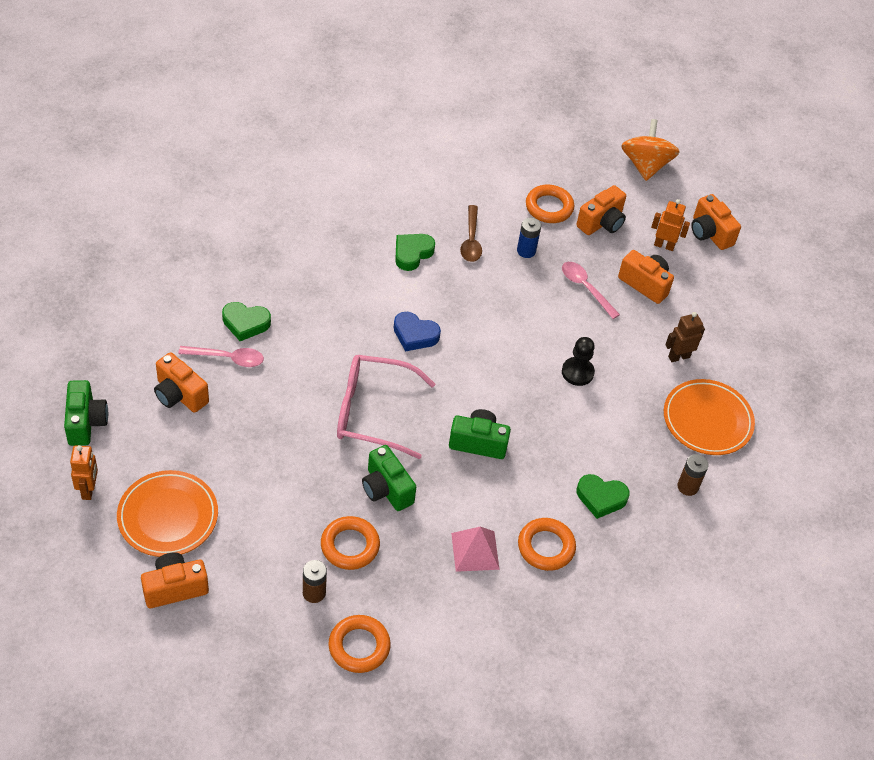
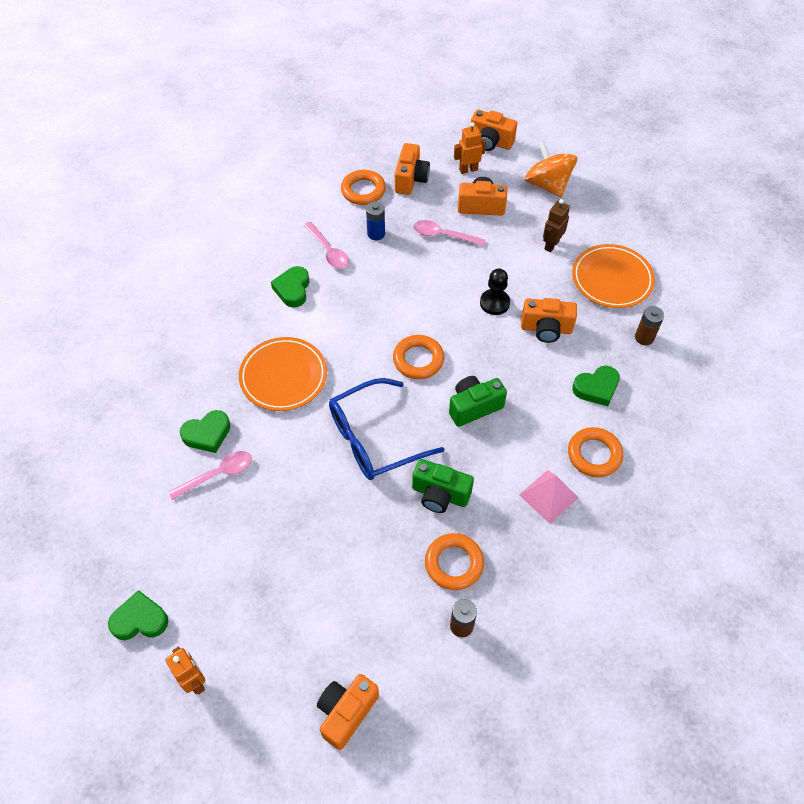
camera: 30 degrees left, 5 degrees up
green camera [64,380,108,446] -> green heart [108,590,168,640]
orange plate [117,470,218,557] -> orange plate moved to [239,337,327,411]
orange camera [154,352,209,413] -> orange camera moved to [521,298,577,343]
orange ring [328,615,391,673] -> orange ring moved to [393,335,444,379]
pink glasses [337,355,435,459] -> blue glasses [329,378,444,480]
blue heart [394,312,441,351] -> none
brown spoon [460,205,482,262] -> pink spoon [303,222,349,269]
orange spinning top [621,119,680,181] -> orange spinning top moved to [525,141,577,197]

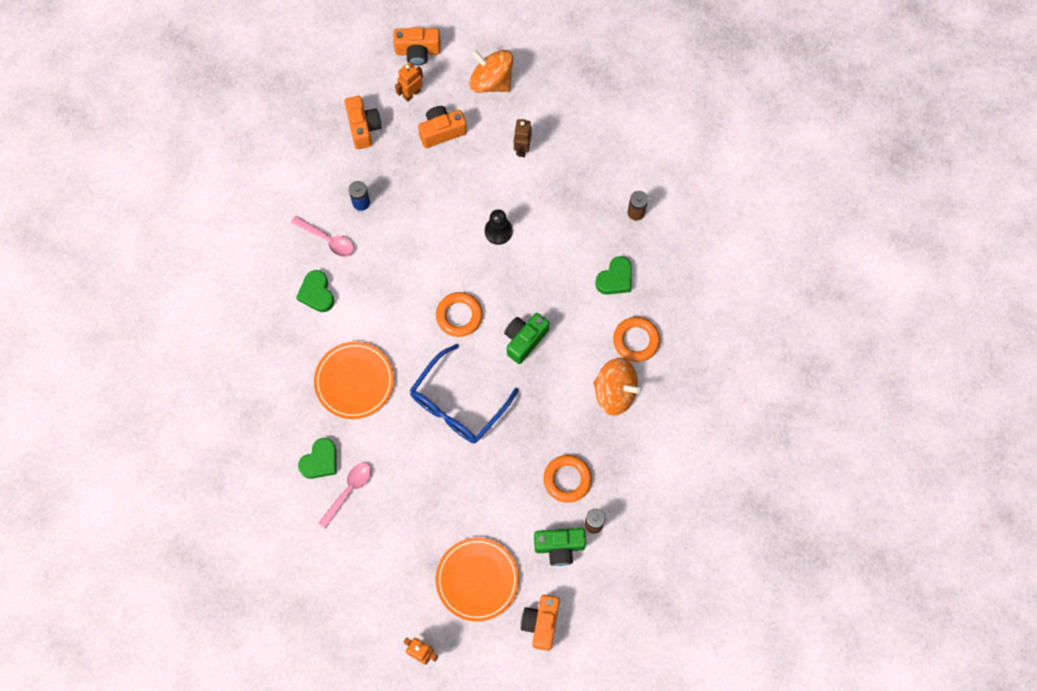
camera: 25 degrees left, 15 degrees up
green heart [108,590,168,640] -> none
orange ring [341,170,386,205] -> none
green camera [412,459,474,513] -> green camera moved to [534,528,586,566]
pink spoon [413,220,485,246] -> none
pink pyramid [519,470,578,524] -> orange spinning top [593,358,641,416]
orange camera [521,298,577,343] -> none
orange plate [572,244,655,308] -> orange plate moved to [436,537,519,622]

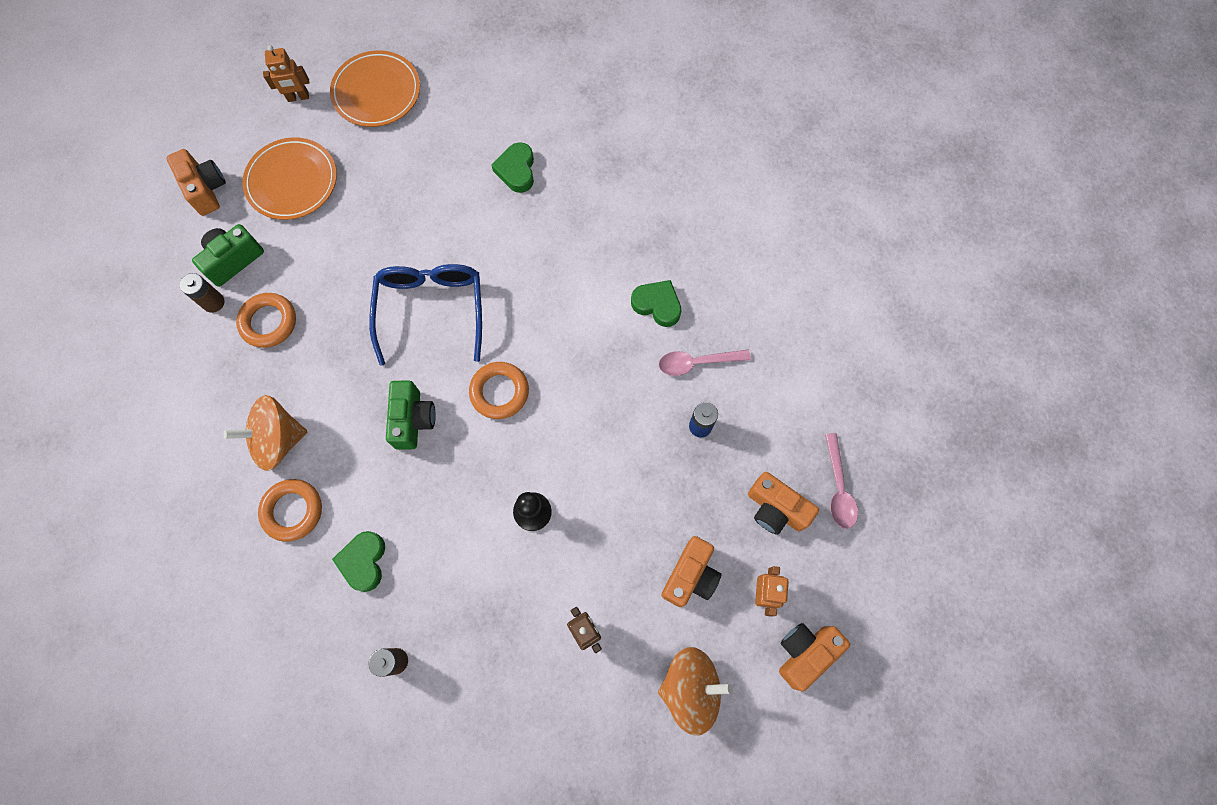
camera: 140 degrees right, 0 degrees up
orange plate [314,341,394,419] -> orange plate moved to [330,50,420,127]
pink spoon [318,463,371,529] -> pink spoon moved to [825,433,858,529]

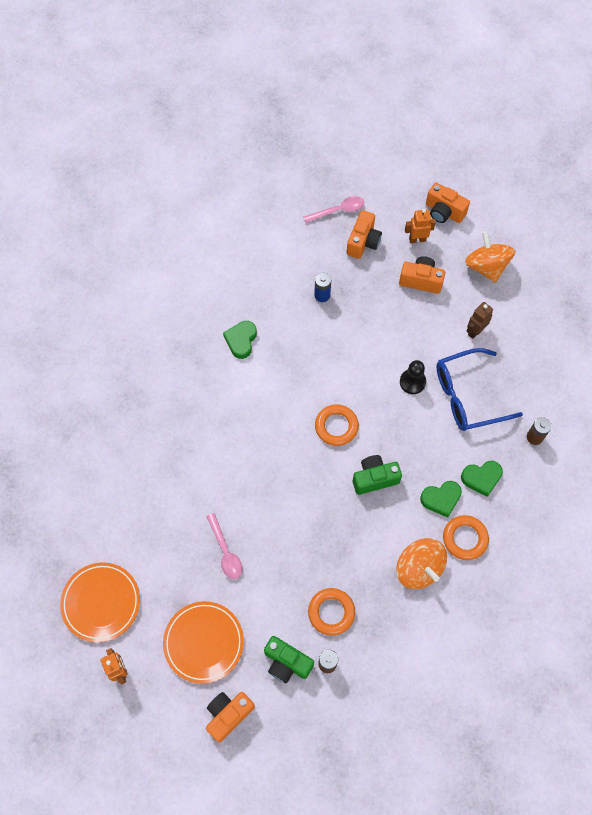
camera: 105 degrees left, 5 degrees down
blue glasses [369,264,482,366] -> blue glasses moved to [437,348,523,431]
green heart [491,142,534,193] -> green heart moved to [420,481,462,518]
pink spoon [659,350,751,376] -> pink spoon moved to [206,513,242,579]

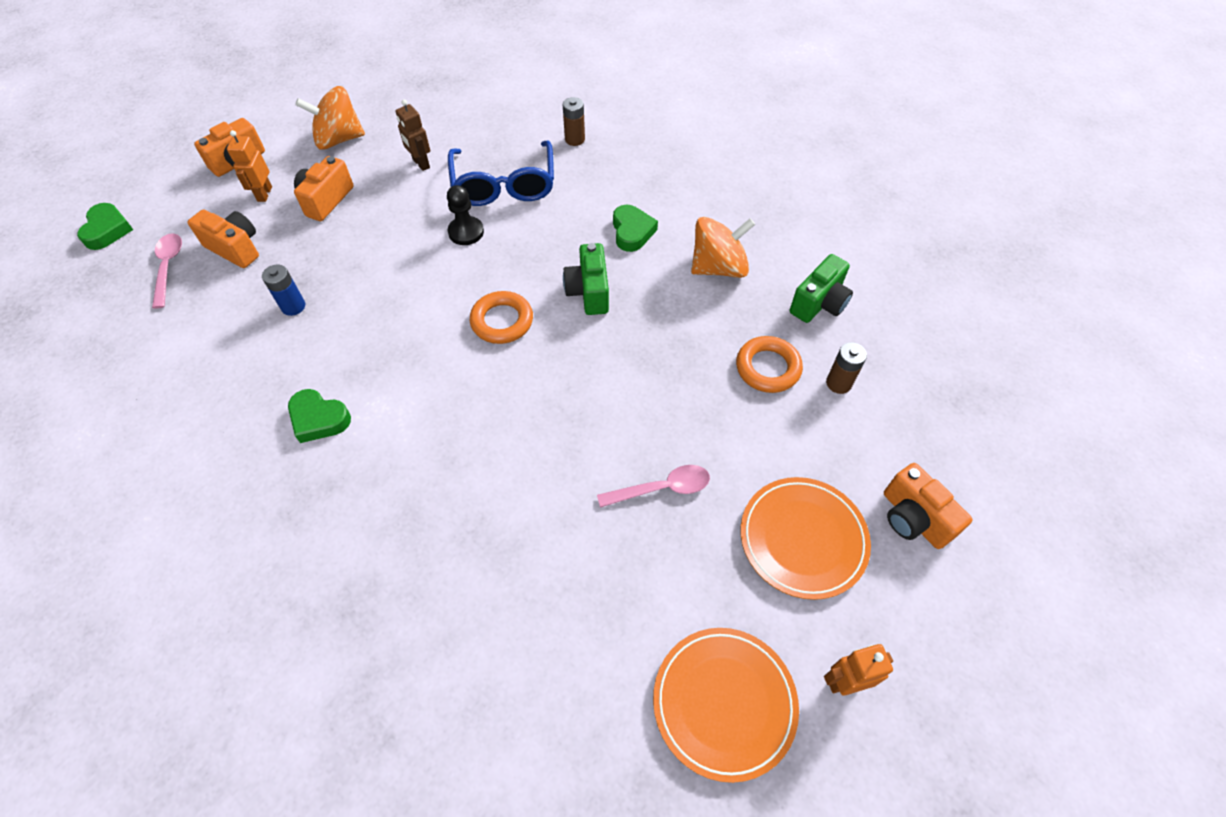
camera: 80 degrees left, 10 degrees down
green camera [264,636,314,683] -> green camera moved to [790,254,853,323]
orange ring [443,515,489,560] -> none
green heart [461,461,503,497] -> green heart moved to [77,203,133,250]

